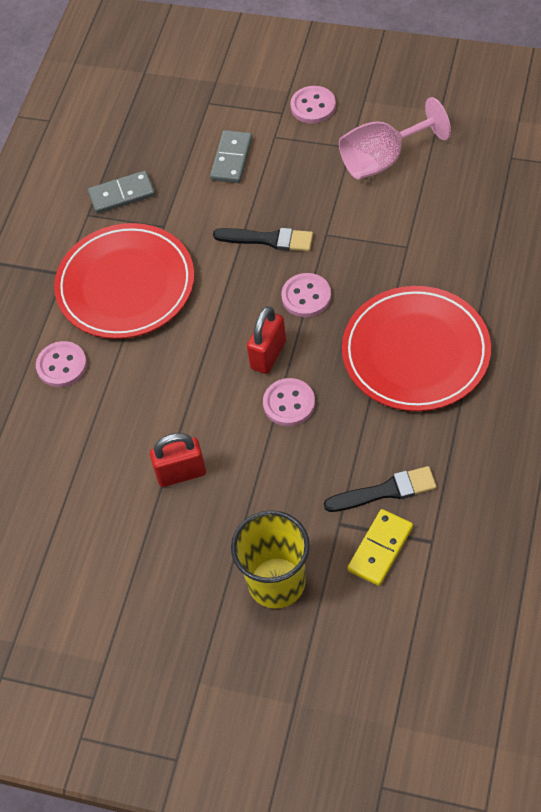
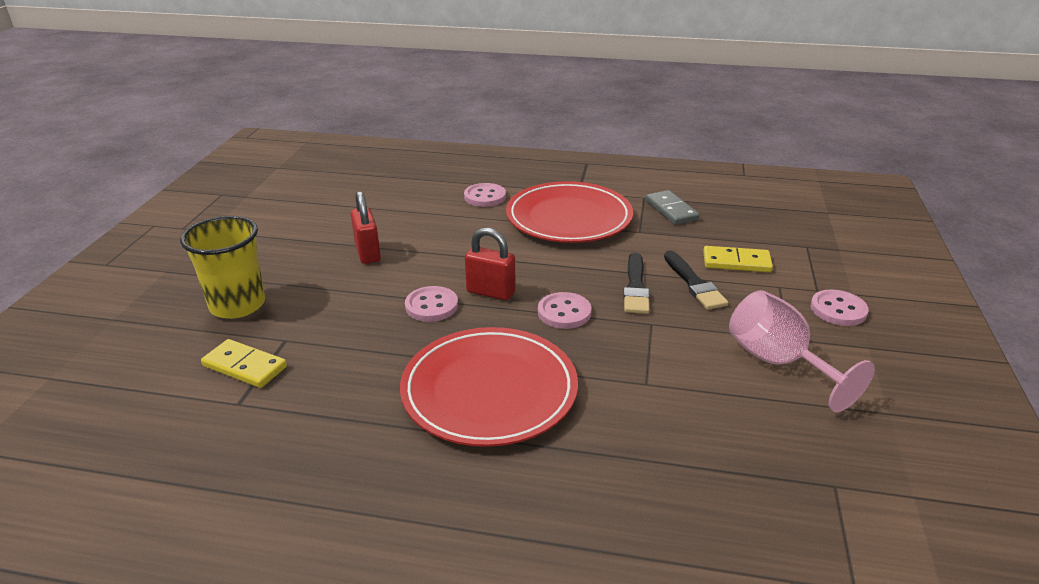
camera: 80 degrees right, 25 degrees down
grey domino [210,130,252,183] -> yellow domino [703,246,773,272]
black brush [324,466,437,512] -> black brush moved to [664,250,728,310]

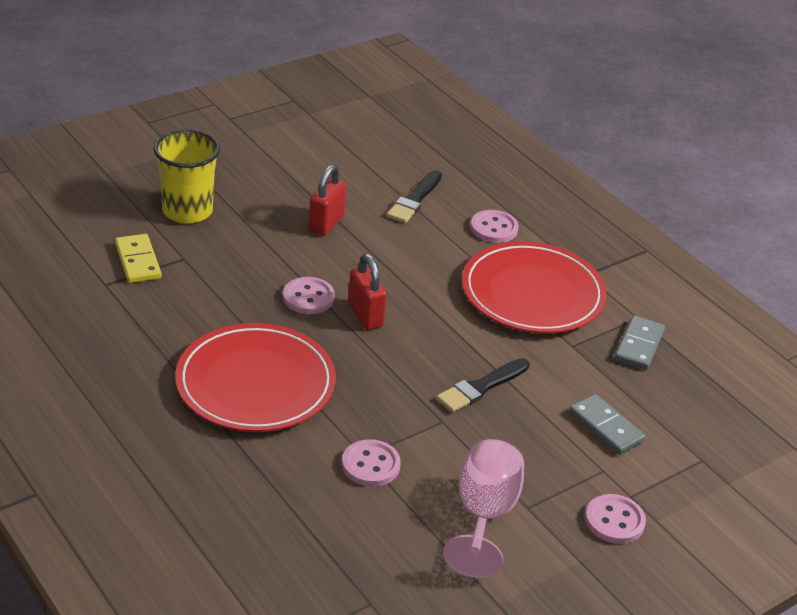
camera: 40 degrees right, 5 degrees up
pink button [538,292,591,329] -> pink button moved to [342,439,401,487]
black brush [664,250,728,310] -> black brush moved to [387,170,442,223]
yellow domino [703,246,773,272] -> grey domino [569,394,646,455]

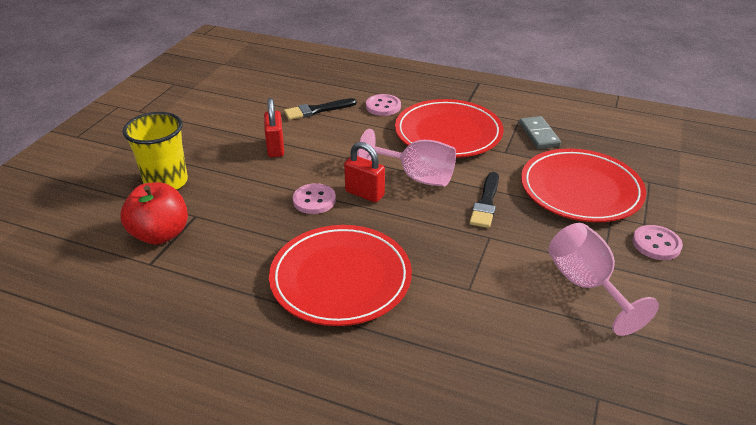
camera: 30 degrees left, 0 degrees up
yellow domino [115,234,162,283] -> red apple [120,182,188,245]
pink button [342,439,401,487] -> none
black brush [387,170,442,223] -> black brush turned 75 degrees clockwise [284,98,357,120]
grey domino [569,394,646,455] -> red plate [521,149,646,222]
none -> pink goblet [357,129,456,187]

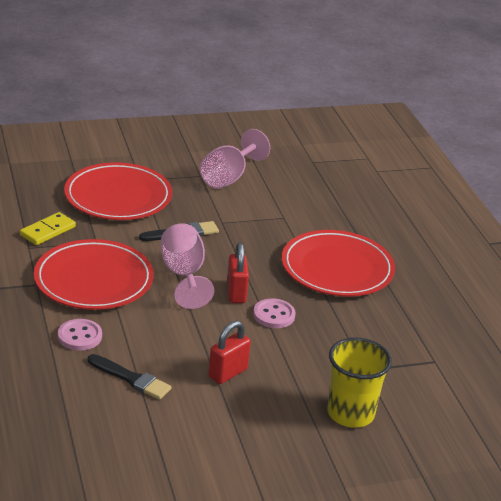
camera: 130 degrees left, 5 degrees down
red apple [120,182,188,245] -> none
grey domino [519,116,561,149] -> yellow domino [20,212,76,245]
pink button [632,225,683,260] -> none

